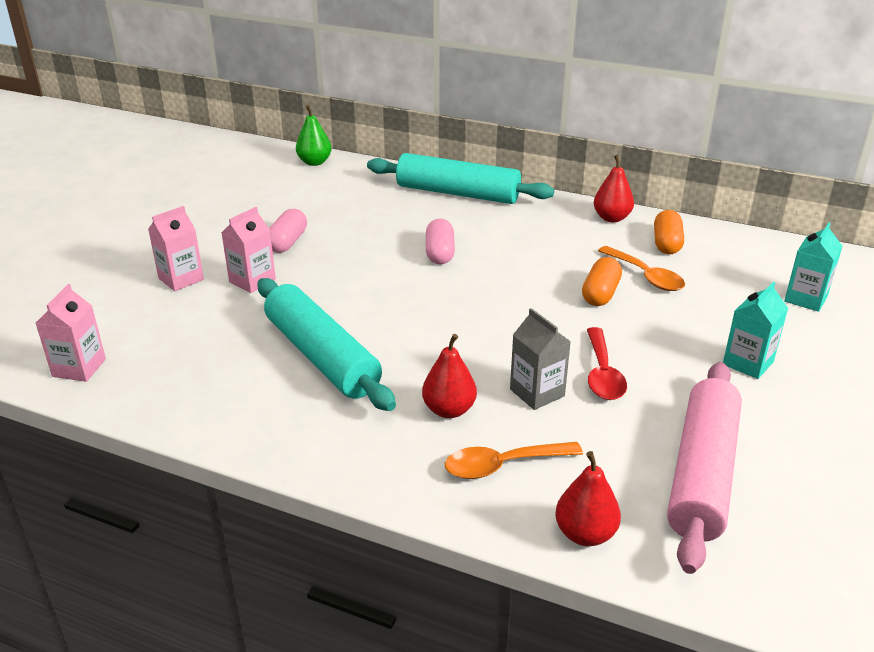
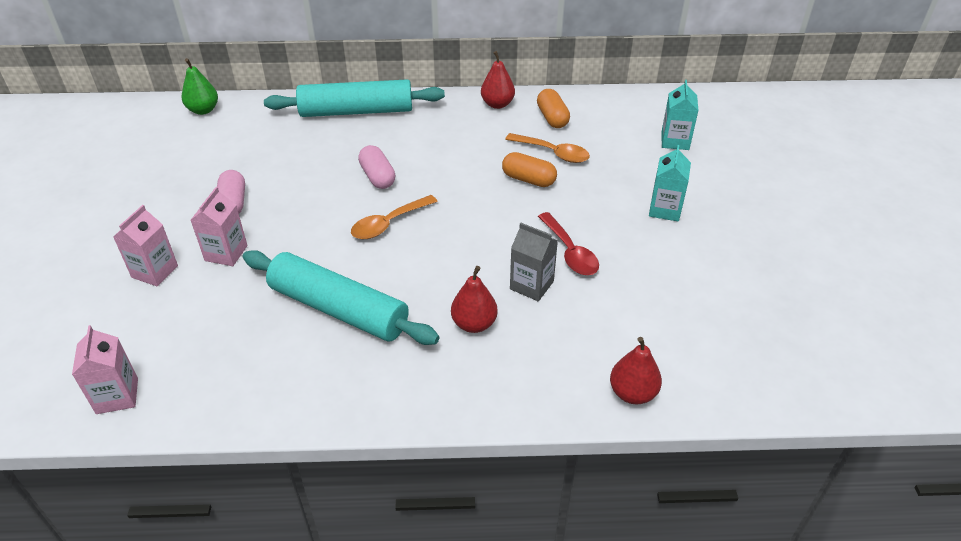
camera: 25 degrees left, 10 degrees up
orange spoon [445,442,583,479] -> orange spoon moved to [351,195,438,239]
orange capsule [582,257,622,306] -> orange capsule turned 60 degrees counterclockwise [502,152,557,187]
pink rolling pin [667,362,742,574] -> none

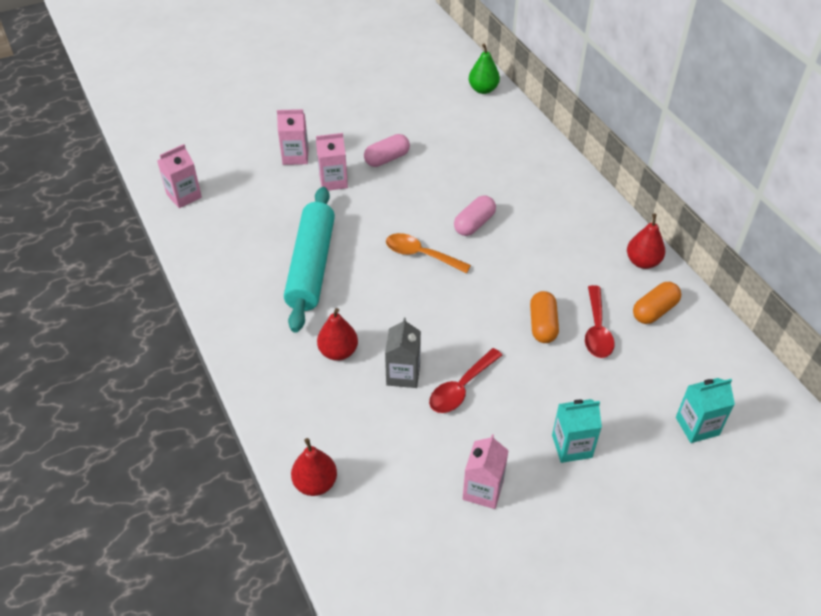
camera: 65 degrees right, 5 degrees up
turquoise rolling pin [264,79,445,117] -> none
orange spoon [505,133,590,163] -> red spoon [585,285,615,358]
none -> pink carton [462,434,509,509]

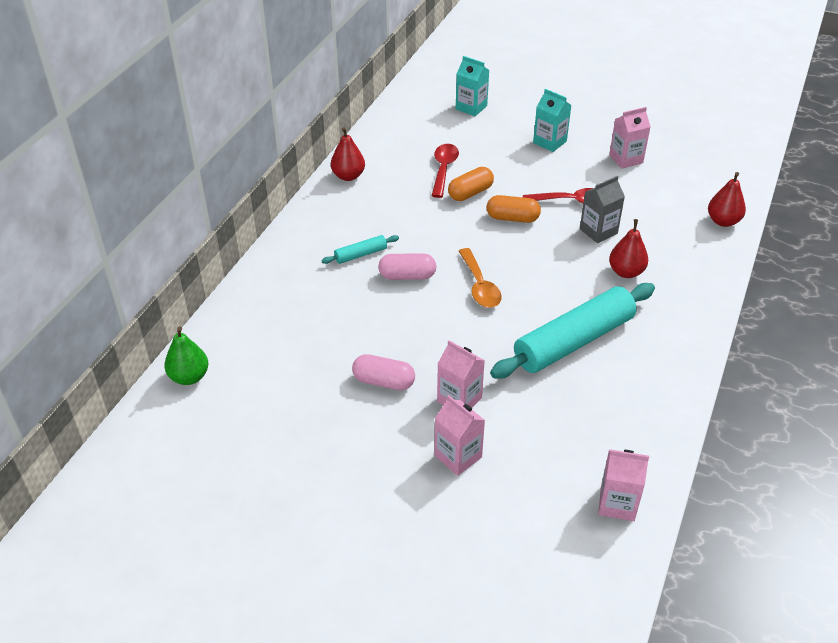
camera: 130 degrees left, 5 degrees down
red spoon [585,285,615,358] -> red spoon turned 45 degrees counterclockwise [431,144,459,198]
orange capsule [633,282,681,324] -> orange capsule moved to [487,195,541,223]
none -> turquoise rolling pin [321,235,399,264]

